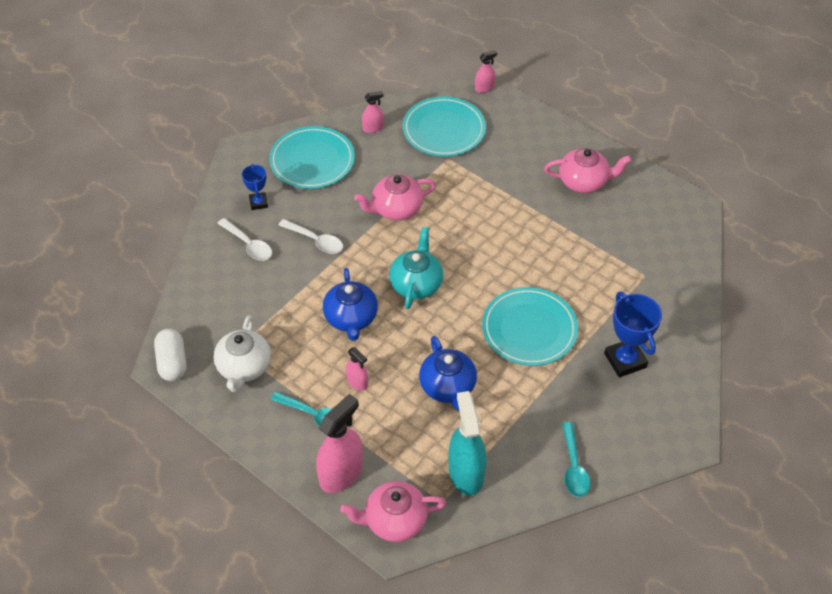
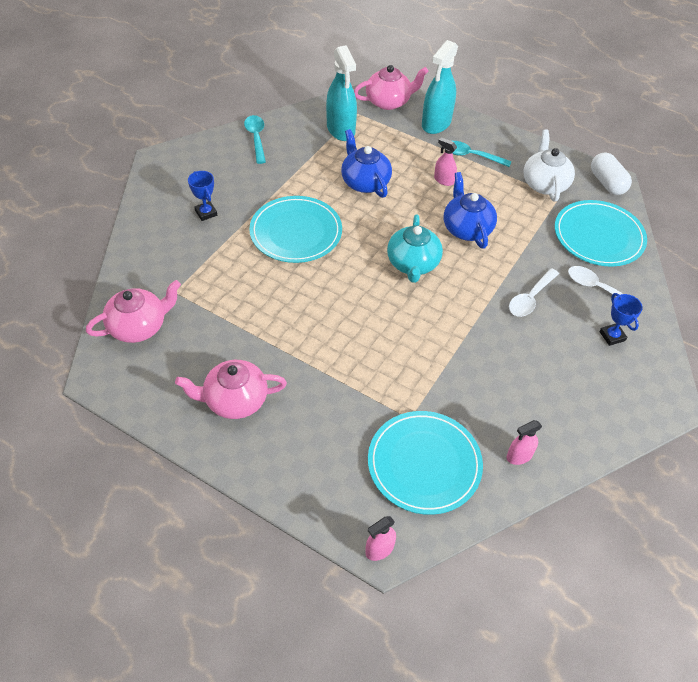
camera: 170 degrees right, 0 degrees up
turquoise plate [269,126,355,189] -> turquoise plate moved to [555,200,647,266]
white spoon [279,219,343,254] -> white spoon turned 75 degrees counterclockwise [509,268,559,317]
pink spray bottle [316,394,363,493] -> turquoise spray bottle [422,40,458,134]
pink teapot [354,175,436,220] -> pink teapot moved to [86,280,181,343]
blue trophy [604,292,662,377] -> blue trophy [188,171,217,221], size x0.58

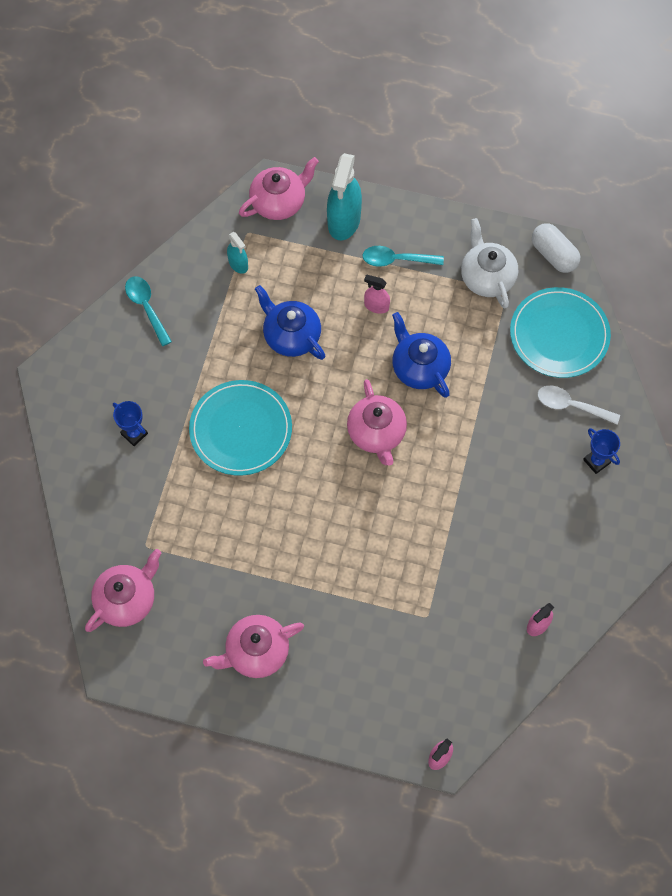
camera: 15 degrees left, 15 degrees up
turquoise spray bottle [326,45,357,141] -> turquoise spray bottle [227,232,248,274], size x0.51
turquoise plate [368,411,483,515] -> none
turquoise teapot [387,214,443,283] -> pink teapot [347,379,407,466]
white spoon [509,268,559,317] -> none

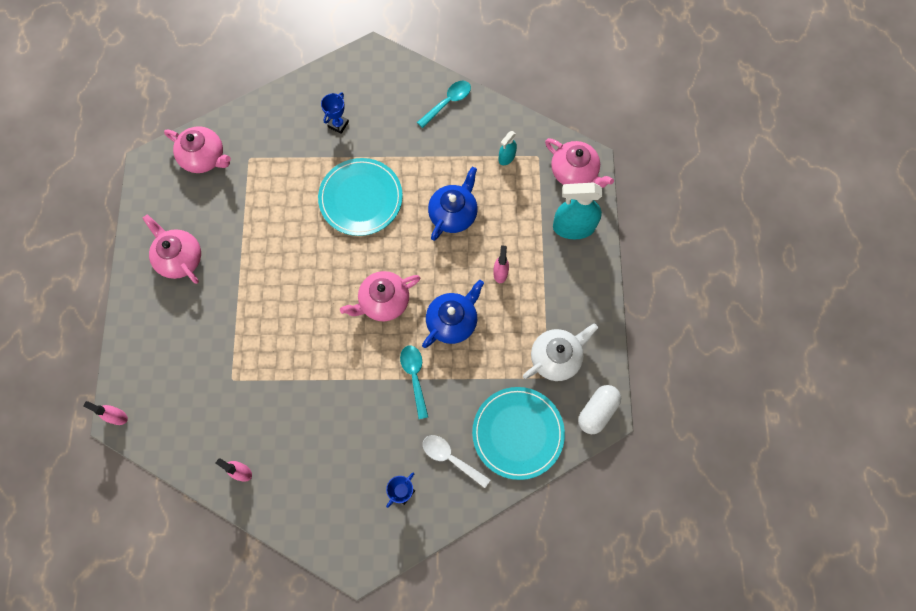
camera: 75 degrees right, 5 degrees up
turquoise spoon [362,246,444,267] -> turquoise spoon moved to [400,345,428,419]
white spoon [538,386,620,424] -> white spoon turned 60 degrees counterclockwise [423,435,490,488]

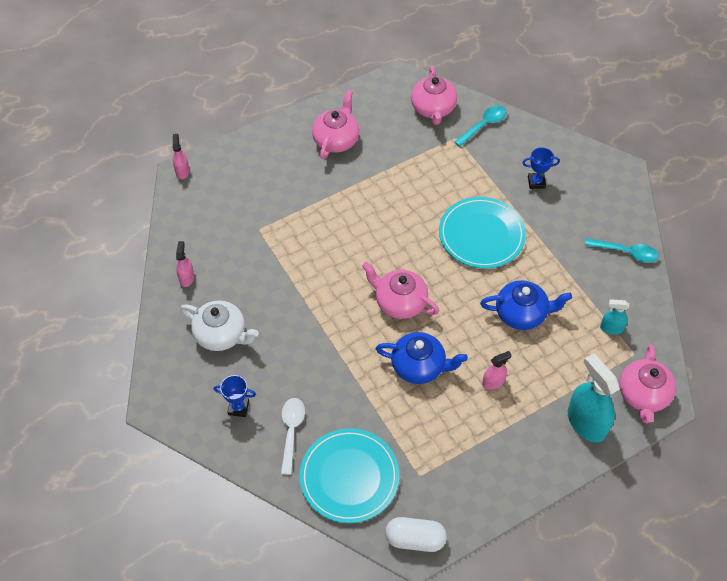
camera: 60 degrees right, 15 degrees down
turquoise spoon [400,345,428,419] -> turquoise spoon moved to [454,105,506,147]
white teapot [523,323,598,381] -> white teapot moved to [180,301,259,351]

